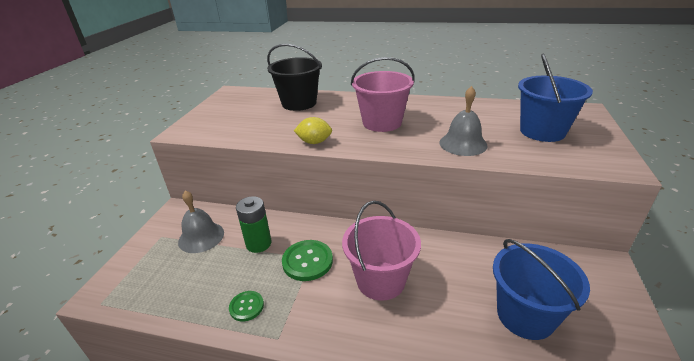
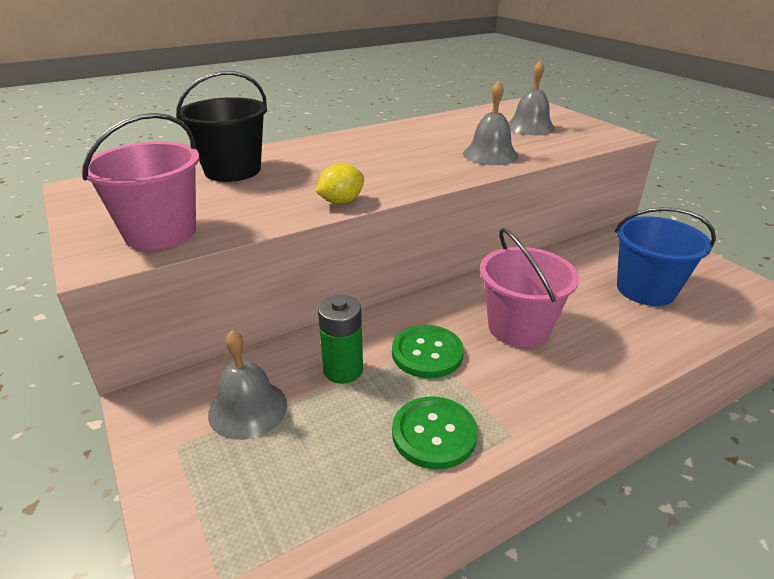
camera: 45 degrees left, 0 degrees up
green button [229,291,264,321] -> green button [392,396,478,469], size x1.67
pink bucket [351,57,415,132] -> pink bucket moved to [81,113,199,250]
blue bucket [518,54,593,142] -> grey bell [508,60,555,135]

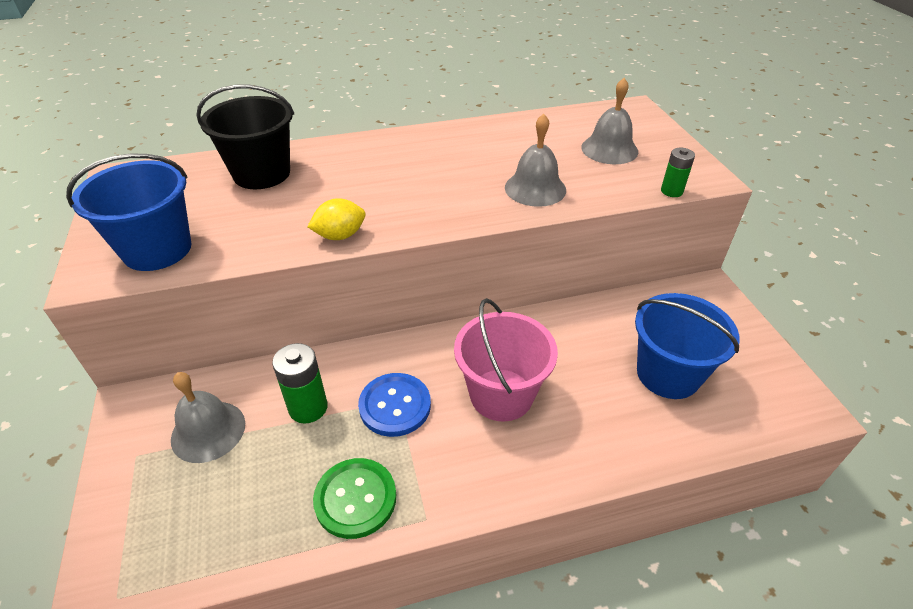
camera: 15 degrees right, 10 degrees up
pink bucket [81,113,199,250] -> blue bucket [66,154,192,271]
green button [392,325,464,378] -> blue button [358,373,431,437]
none -> green battery [661,148,695,197]

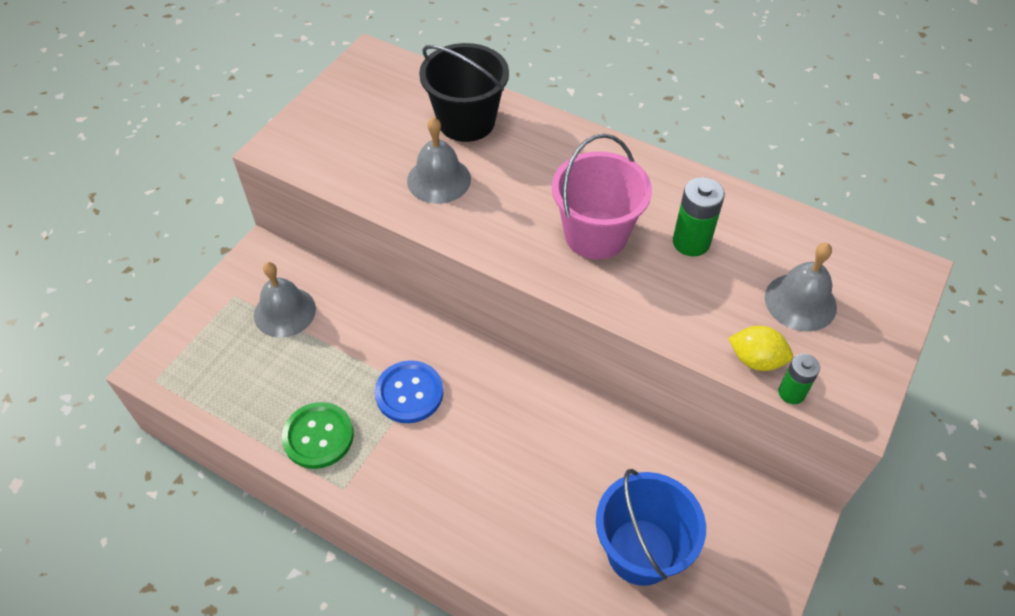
camera: 45 degrees right, 10 degrees up
blue bucket [66,154,192,271] -> none
green battery [272,343,328,424] -> green battery moved to [673,177,725,257]
yellow lemon [307,198,366,240] -> yellow lemon moved to [728,326,793,371]
pink bucket [454,298,558,422] -> pink bucket moved to [552,134,652,260]
grey bell [505,114,566,207] -> grey bell moved to [407,117,471,204]

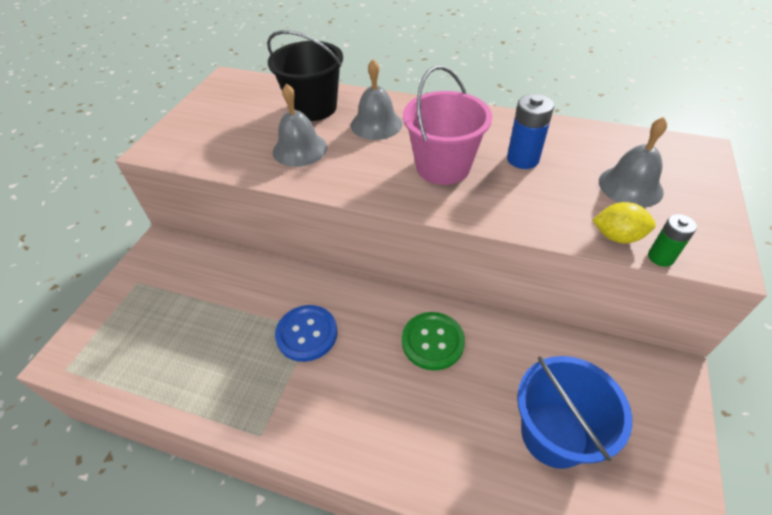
camera: 10 degrees left, 5 degrees down
grey bell [254,262,316,338] -> grey bell moved to [351,59,403,140]
green button [282,402,354,469] -> green button moved to [402,312,465,370]
green battery [673,177,725,257] -> blue battery [507,94,554,169]

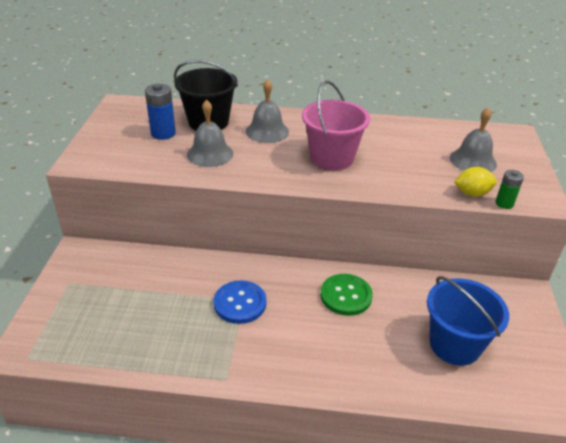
camera: 15 degrees left, 10 degrees down
blue battery [507,94,554,169] -> blue battery moved to [145,83,176,140]

